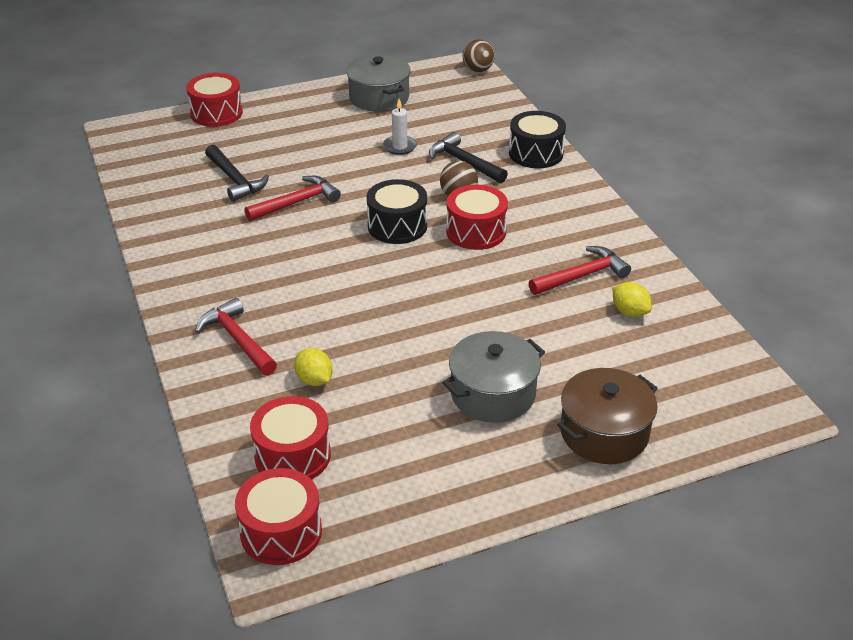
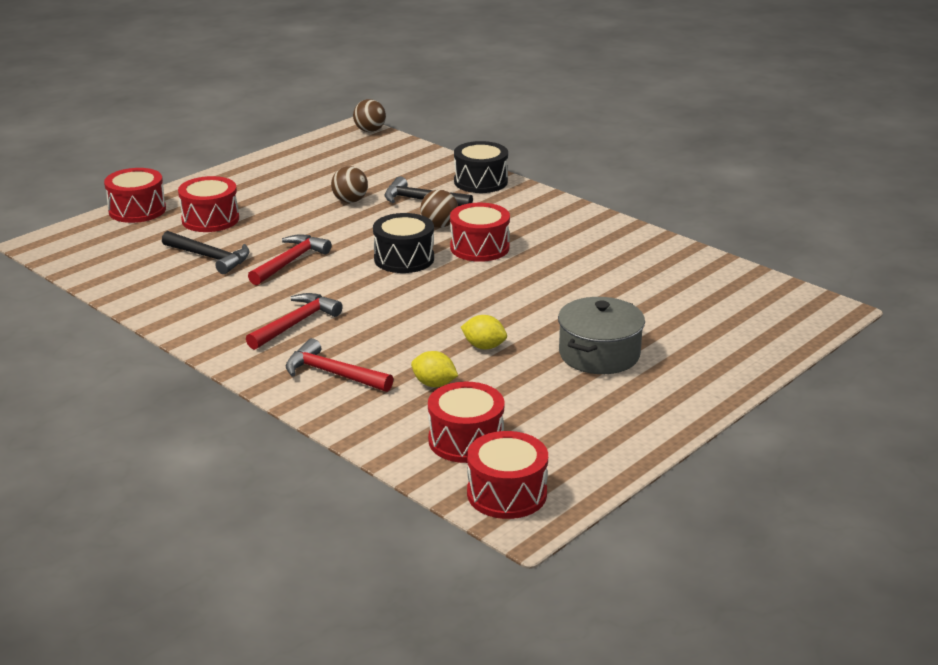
camera: 25 degrees left, 10 degrees down
grey pot [346,55,411,112] -> none
white candle [383,99,417,155] -> brown ball [331,166,368,203]
red hammer [529,246,631,295] -> red hammer moved to [246,293,343,350]
brown pot [557,368,658,464] -> none
yellow lemon [613,282,652,317] -> yellow lemon moved to [461,315,507,349]
none -> red drum [178,176,239,232]

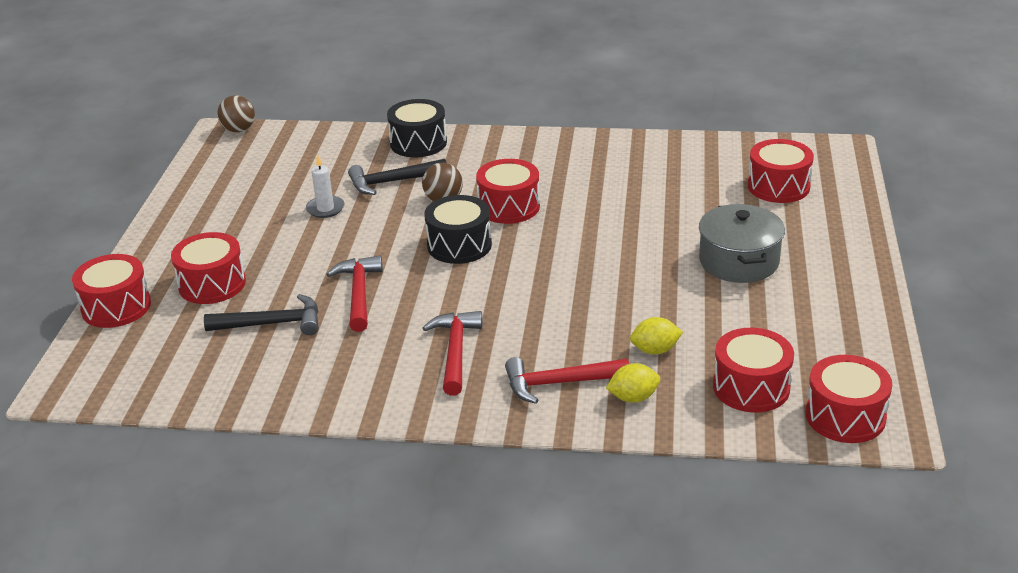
camera: 35 degrees left, 5 degrees up
brown ball [331,166,368,203] -> white candle [306,155,345,218]
yellow lemon [461,315,507,349] -> yellow lemon moved to [606,363,660,403]
none -> red drum [748,139,814,203]

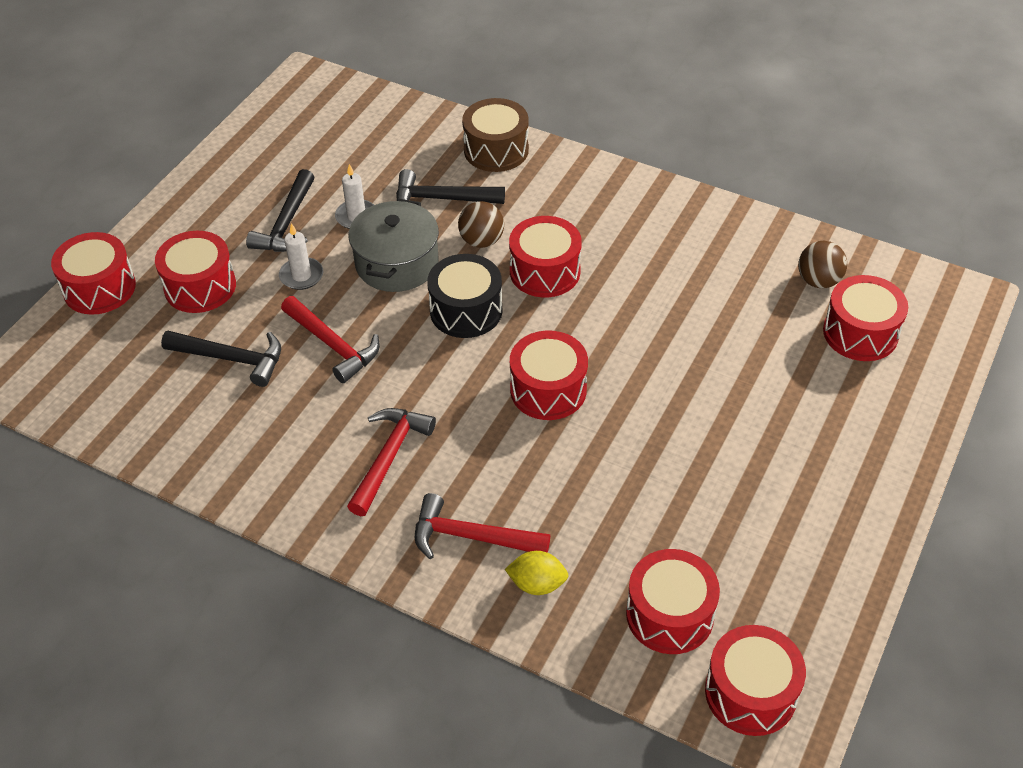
camera: 20 degrees right, 15 degrees up
brown ball [217,95,255,132] -> brown ball moved to [798,241,847,288]
red hammer [326,255,383,332] -> red hammer turned 120 degrees clockwise [281,296,380,383]
black drum [387,99,447,157] -> brown drum [462,98,529,172]
yellow lemon [630,317,683,355] -> none
grey pot [699,204,785,283] -> grey pot moved to [349,199,439,292]
none -> black hammer [246,169,315,252]
none -> white candle [279,223,323,290]
none -> red drum [510,331,588,420]

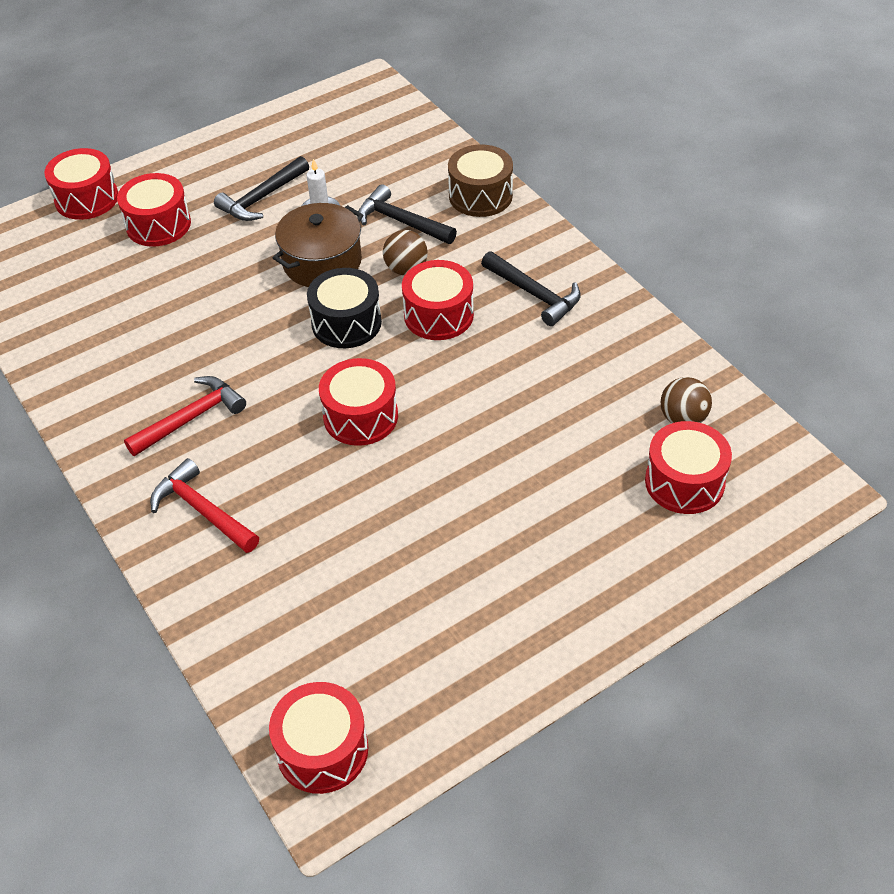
camera: 30 degrees right, 0 degrees up
black hammer [161,331,281,387] -> black hammer moved to [481,251,581,326]
white candle [279,223,323,290] -> none
red hammer [281,296,380,383] -> none
grey pot [349,199,439,292] -> brown pot [273,203,363,287]
yellow lemon [505,551,568,595] -> none
red drum [626,549,720,654] -> none

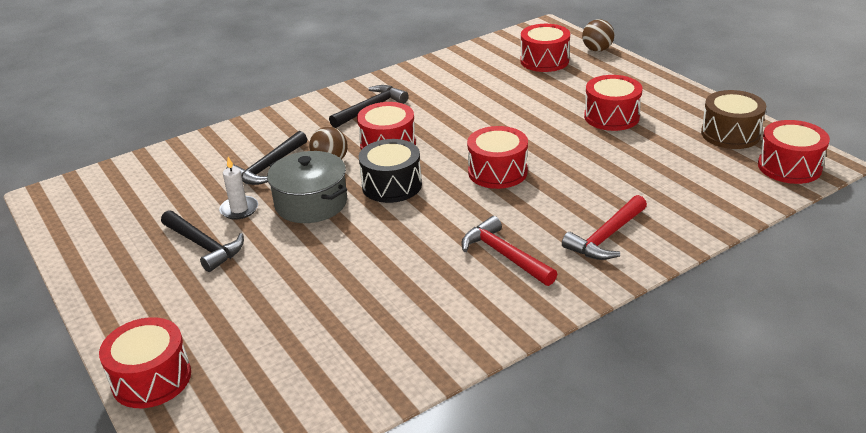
camera: 90 degrees left, 15 degrees down
red drum [117,173,191,246] -> red drum moved to [584,75,642,131]
brown pot [273,203,363,287] -> grey pot [267,151,347,223]
brown drum [448,144,513,217] -> brown drum moved to [701,90,766,149]
brown ball [661,377,712,423] -> brown ball moved to [582,19,614,52]

